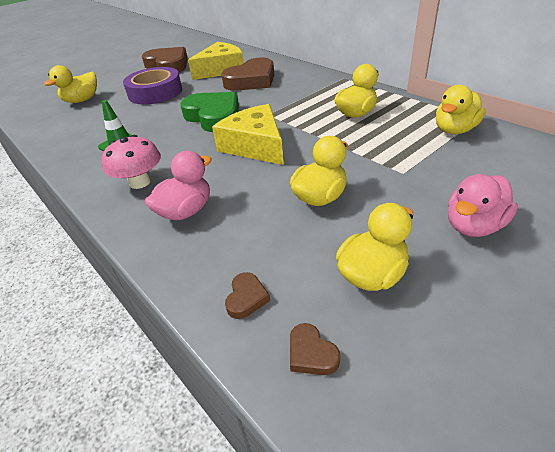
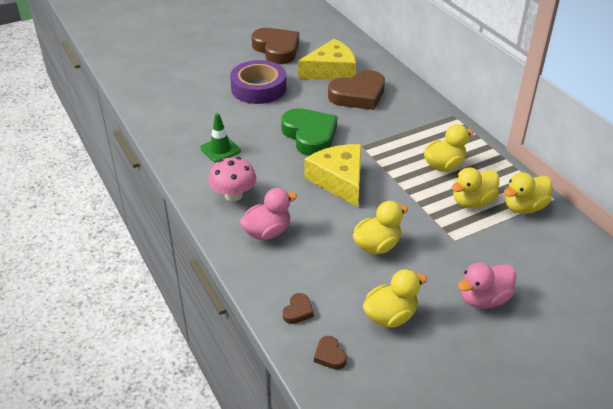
camera: 10 degrees right, 0 degrees up
yellow duck [44,65,97,103] -> yellow duck moved to [452,167,499,208]

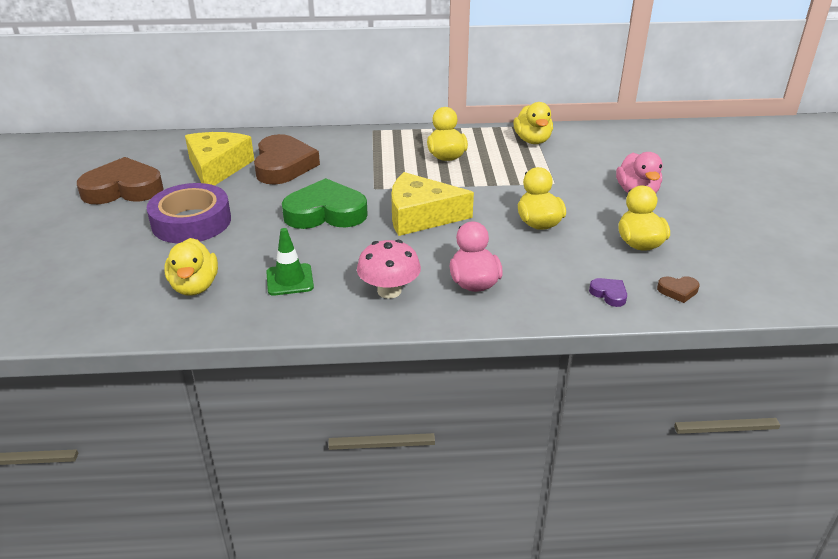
camera: 65 degrees left, 5 degrees down
brown heart [283,293,314,324] -> purple heart [589,278,627,307]
yellow duck [452,167,499,208] -> yellow duck moved to [164,238,218,296]

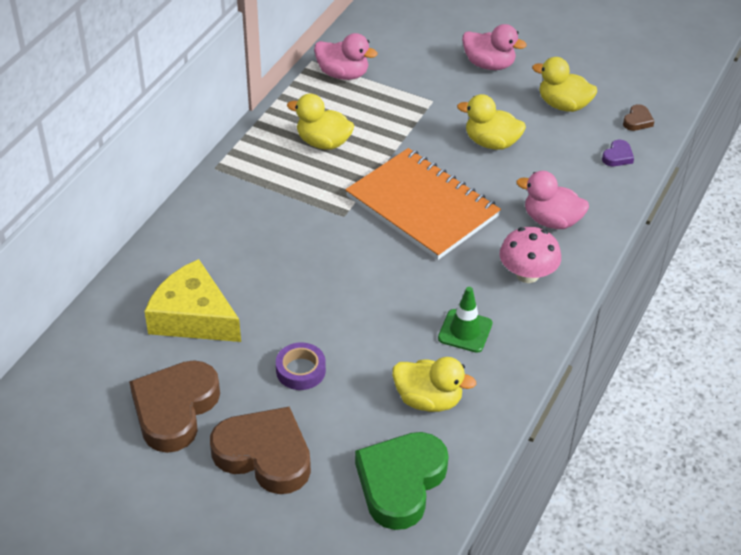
camera: 60 degrees left, 10 degrees up
purple tape [147,183,231,244] -> purple tape [276,343,326,390], size x0.54
brown heart [254,134,320,184] -> brown heart moved to [210,407,311,494]
green heart [282,178,368,229] -> green heart moved to [355,432,449,530]
yellow cheese [391,172,474,236] -> orange notebook [345,148,501,260]
yellow duck [513,102,553,144] -> pink duck [314,33,378,80]
purple heart [589,278,627,307] -> purple heart turned 135 degrees clockwise [602,140,634,166]

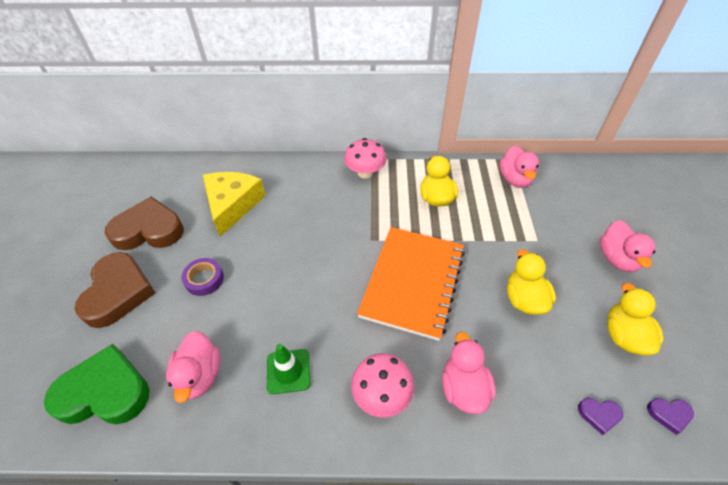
camera: 65 degrees right, 5 degrees up
yellow duck [392,357,476,412] -> pink duck [166,331,220,403]
brown heart [623,104,654,131] -> purple heart [647,398,694,435]
none -> pink mushroom [344,138,387,179]

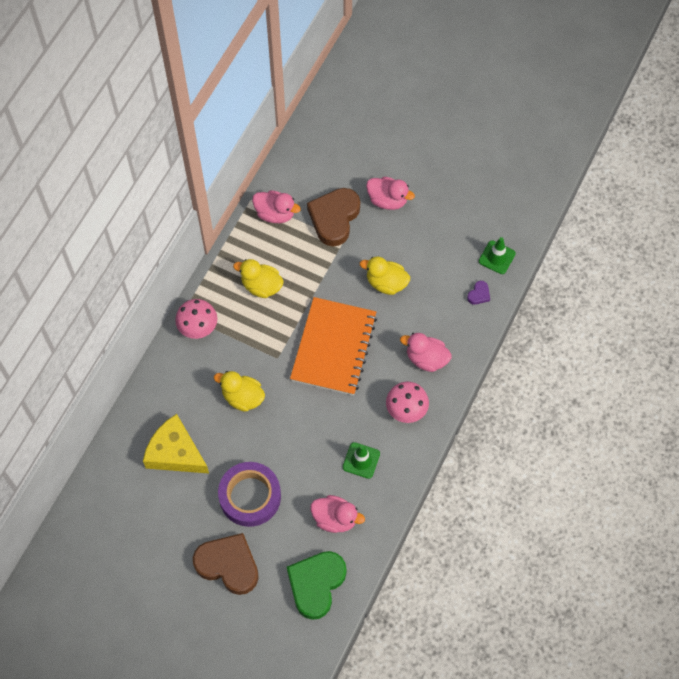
camera: 65 degrees left, 15 degrees up
brown heart [104,197,184,250] -> brown heart moved to [307,188,360,246]
purple tape [181,258,224,296] -> purple tape [218,462,281,527], size x1.86
orange notebook [357,227,465,341] -> orange notebook turned 60 degrees clockwise [290,297,377,396]
yellow duck [607,283,664,356] -> yellow duck moved to [214,371,265,412]
purple heart [647,398,694,435] -> green traffic cone [479,237,516,274]

